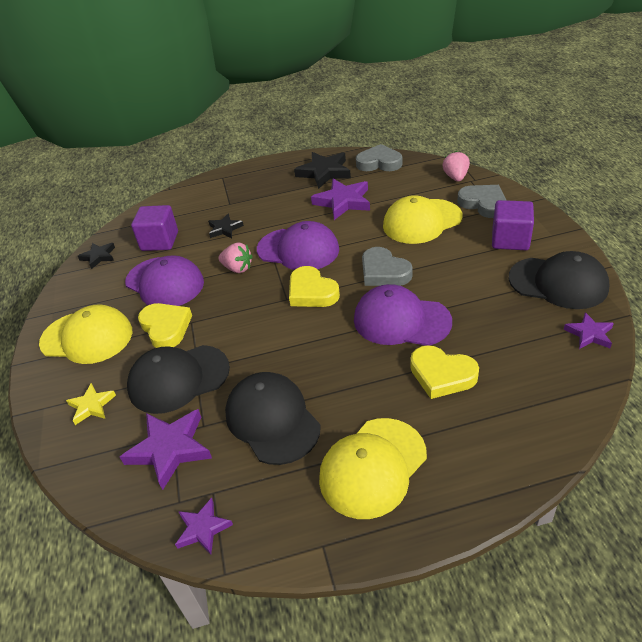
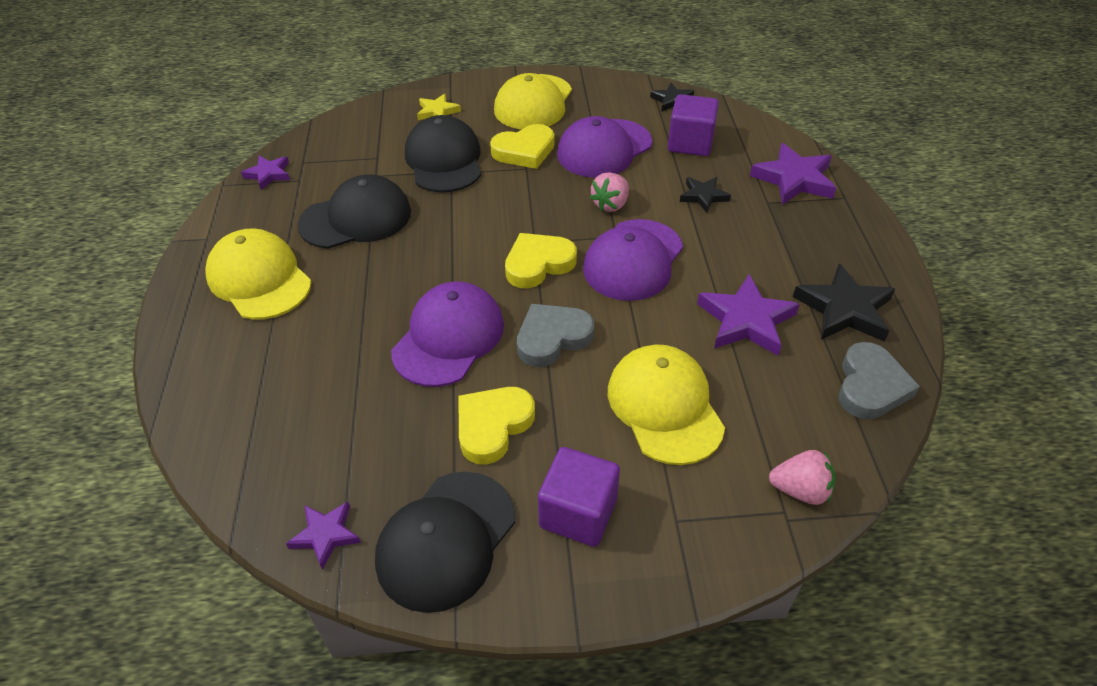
camera: 95 degrees right, 5 degrees up
purple star [120,409,212,490] -> purple star moved to [750,143,836,205]
yellow heart [410,345,479,399] -> yellow heart moved to [459,387,535,465]
grey heart [457,185,507,218] -> none

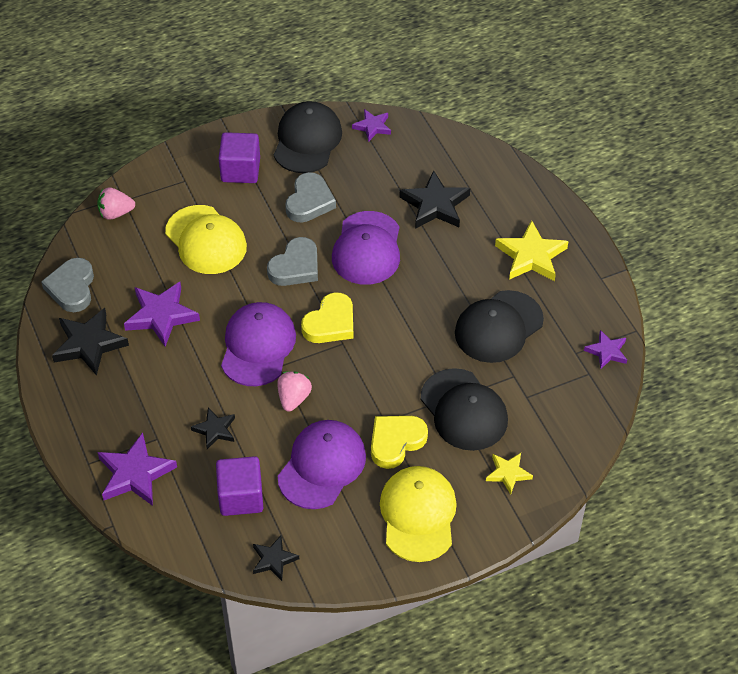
camera: 160 degrees right, 5 degrees up
yellow cap [205,228,311,320] -> yellow star [495,220,568,281]
yellow heart [459,387,535,465] -> grey heart [285,172,336,222]
none -> black star [399,170,470,229]

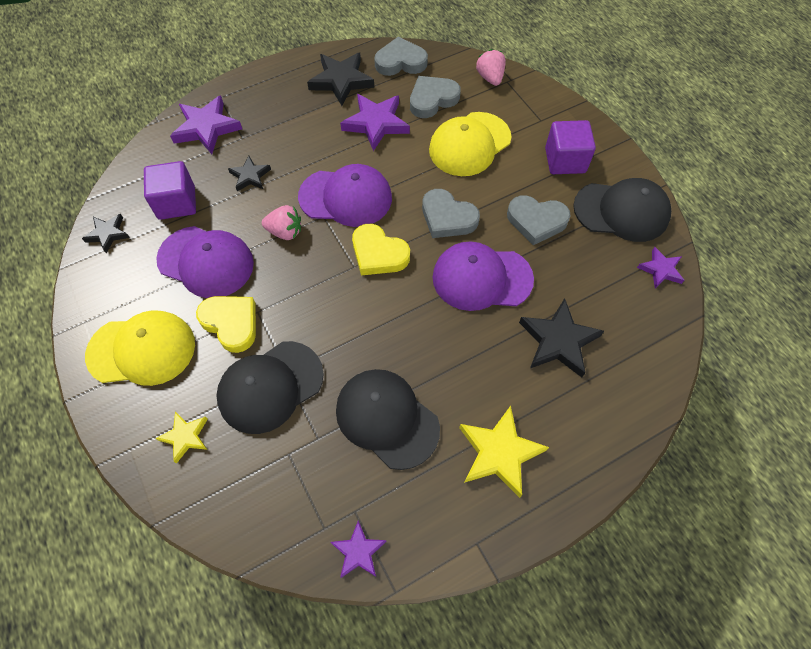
camera: 85 degrees right, 10 degrees up
none -> grey heart [410,76,461,118]

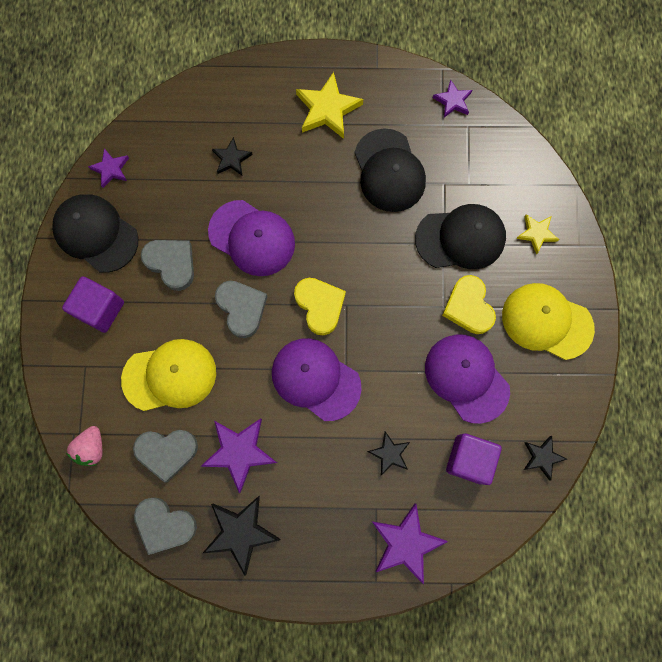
camera: 150 degrees left, 15 degrees up
pink strawberry [262,205,301,240] -> none
black star [519,298,604,377] -> black star [212,137,253,175], size x0.58

